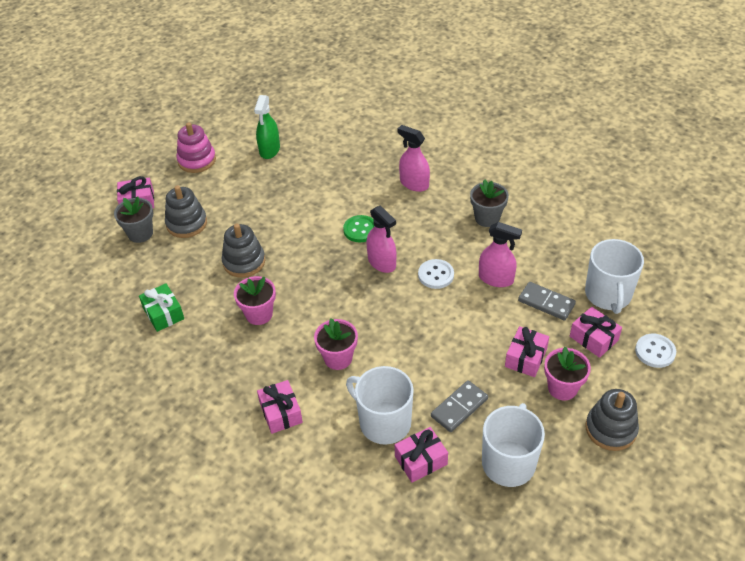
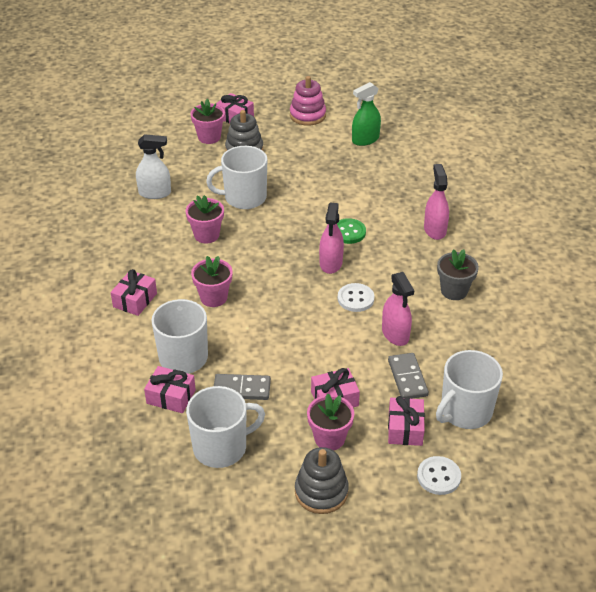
camera: 45 degrees right, 5 degrees down
grey flower pot [114,197,153,243] -> pink flower pot [190,99,225,144]
green gift [139,283,184,332] -> white spray bottle [136,134,171,199]
grey stacking toy [222,224,265,278] -> white mug [206,146,267,209]

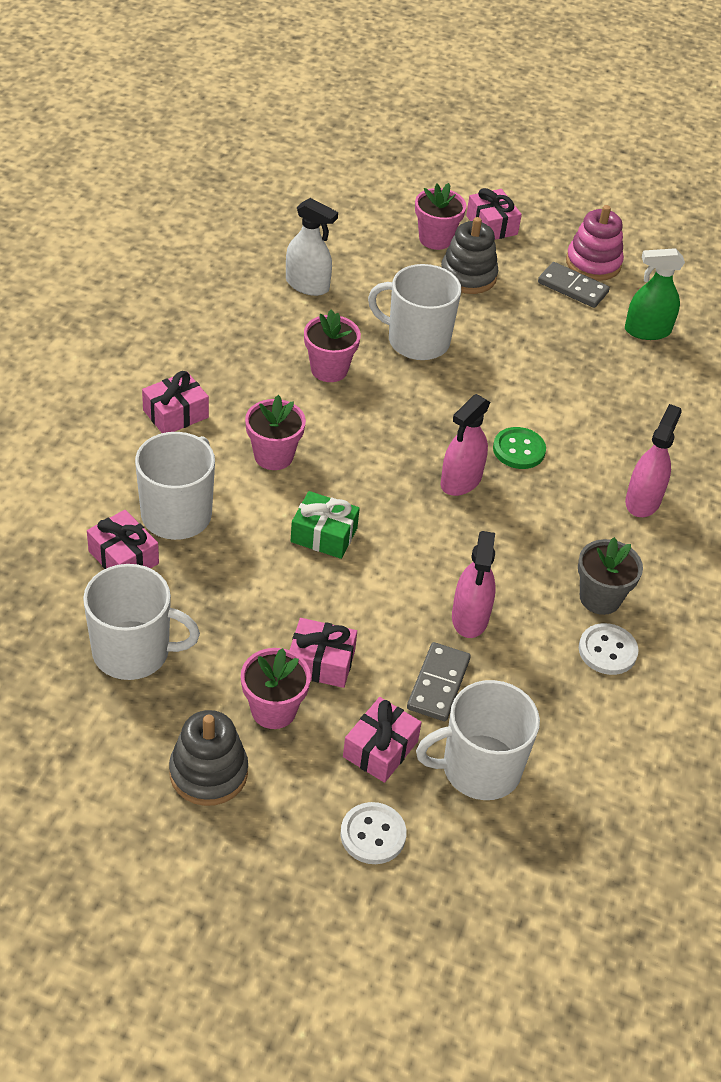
camera: 25 degrees right, 5 degrees up
grey domino [214,374,271,400] -> grey domino moved to [538,262,610,308]
white button [338,283,374,312] -> white button moved to [579,623,639,675]
none -> green gift [291,491,360,559]

